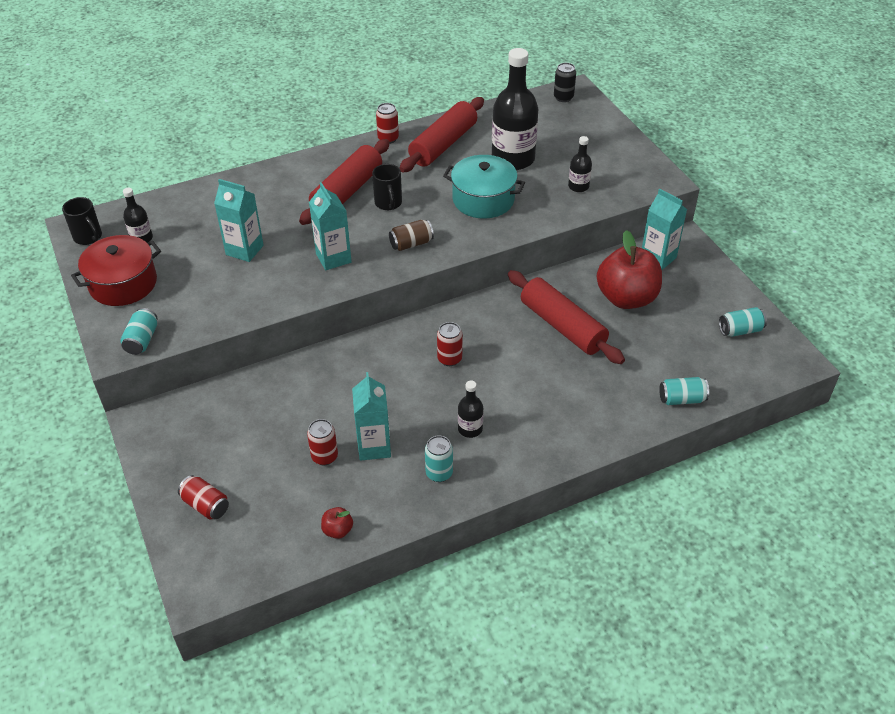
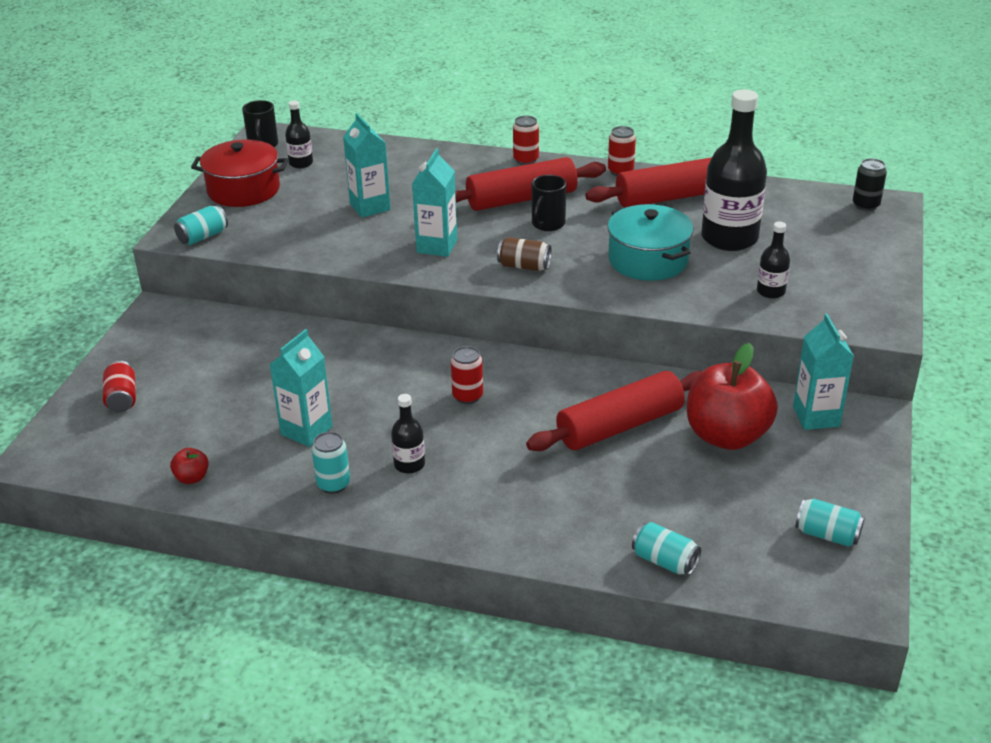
camera: 40 degrees right, 10 degrees down
red can [307,419,338,465] -> red can moved to [513,115,539,165]
red rolling pin [508,270,625,364] -> red rolling pin turned 60 degrees clockwise [526,371,702,451]

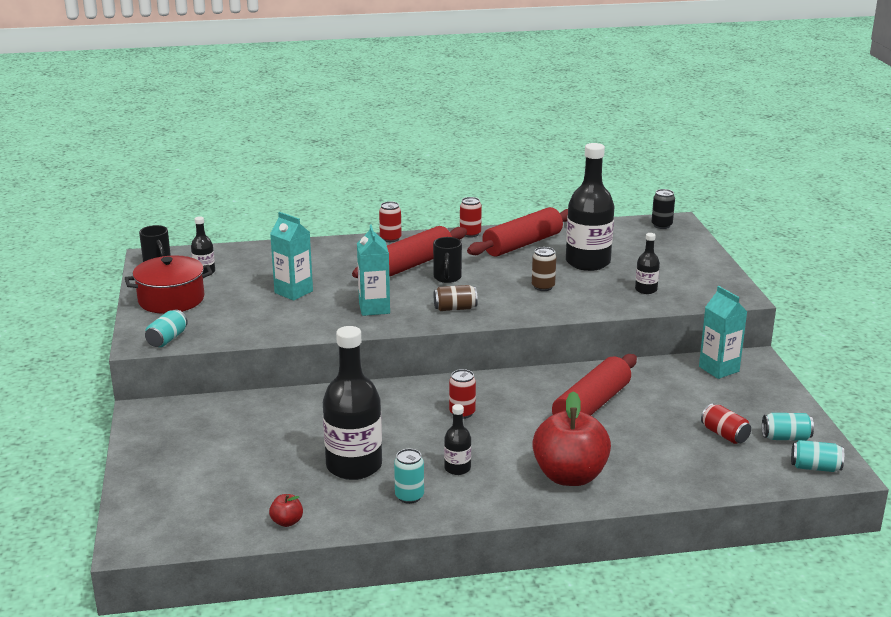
camera: 25 degrees left, 10 degrees down
red can [103,360,136,412] -> red can moved to [701,404,751,444]
turquoise carton [269,329,333,447] -> black bottle [323,326,382,480]
turquoise pot [607,204,693,281] -> brown can [532,247,556,291]
turquoise can [632,522,701,576] -> turquoise can moved to [791,440,844,472]
red apple [687,343,778,450] -> red apple moved to [532,391,611,486]

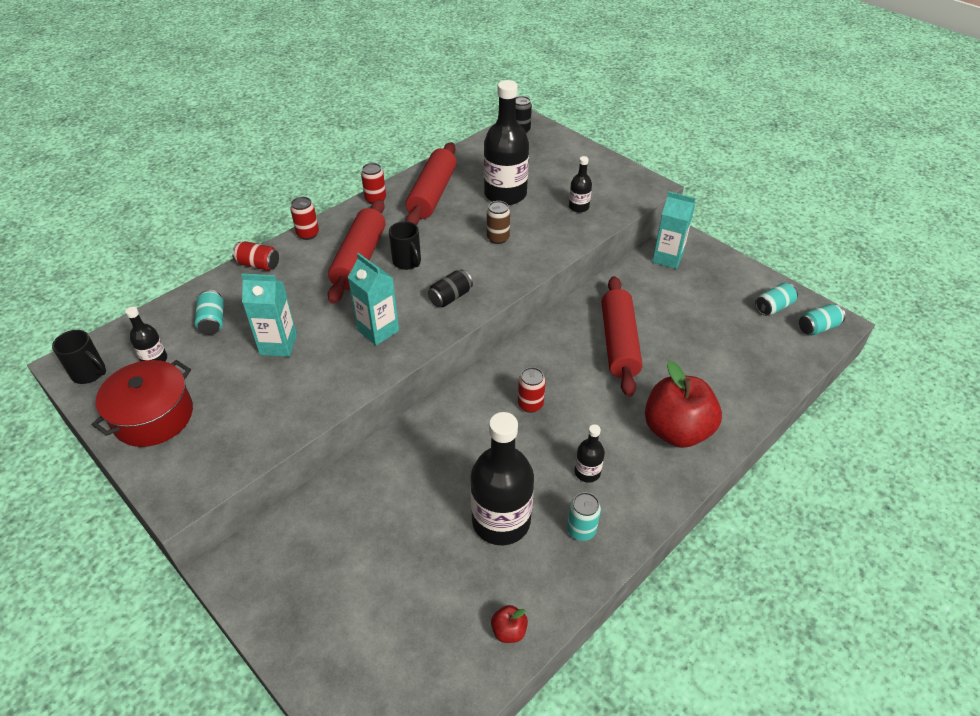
camera: 35 degrees left, 20 degrees up
turquoise can [145,309,188,347] -> turquoise can moved to [195,290,224,335]
brown can [434,285,478,311] -> black can [428,269,473,307]
red can [701,404,751,444] -> red can moved to [232,241,279,271]

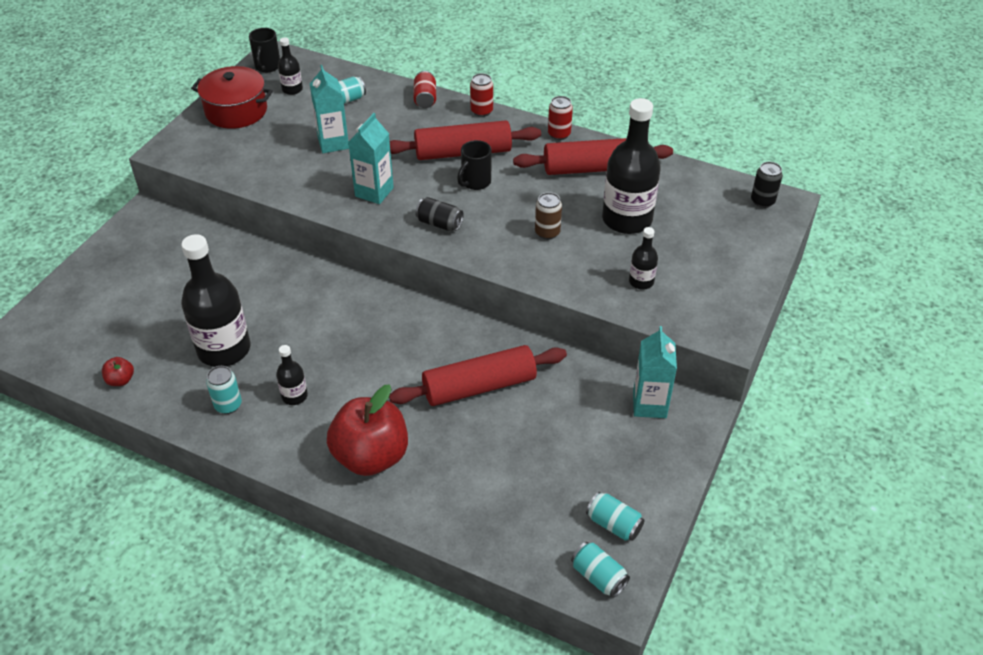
camera: 70 degrees right, 0 degrees up
red can [518,367,546,413] -> none

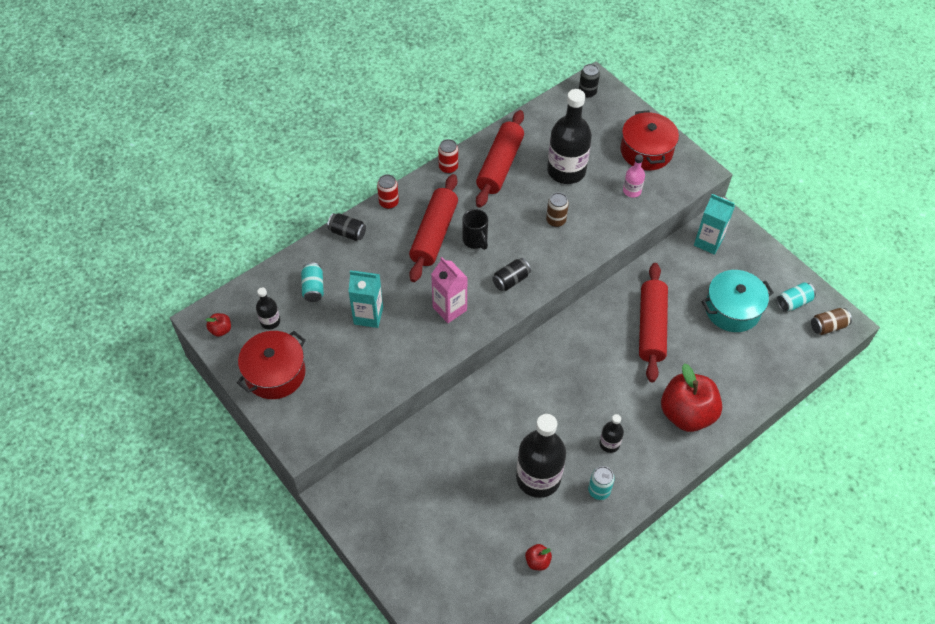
camera: 65 degrees left, 10 degrees up
black mug [249,28,280,73] -> red apple [206,313,231,337]
turquoise carton [348,113,394,204] -> pink carton [431,257,468,323]
red can [414,71,436,108] -> black can [327,213,366,241]
turquoise can [571,542,630,598] -> brown can [811,308,852,335]
black bottle [629,227,658,290] -> pink bottle [623,155,645,198]
none -> red pot [620,110,679,171]
none -> turquoise pot [701,270,774,332]

